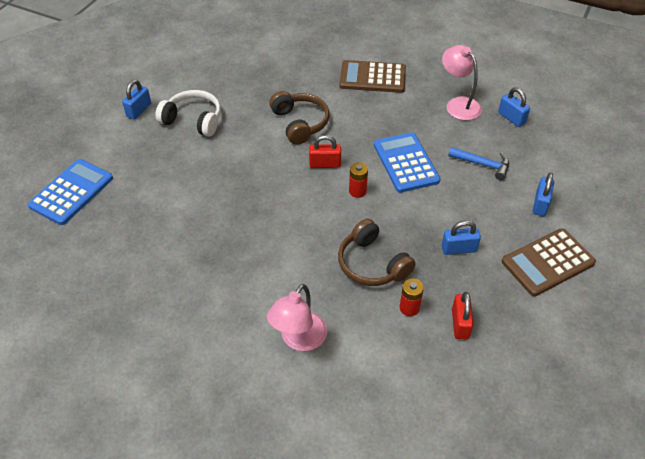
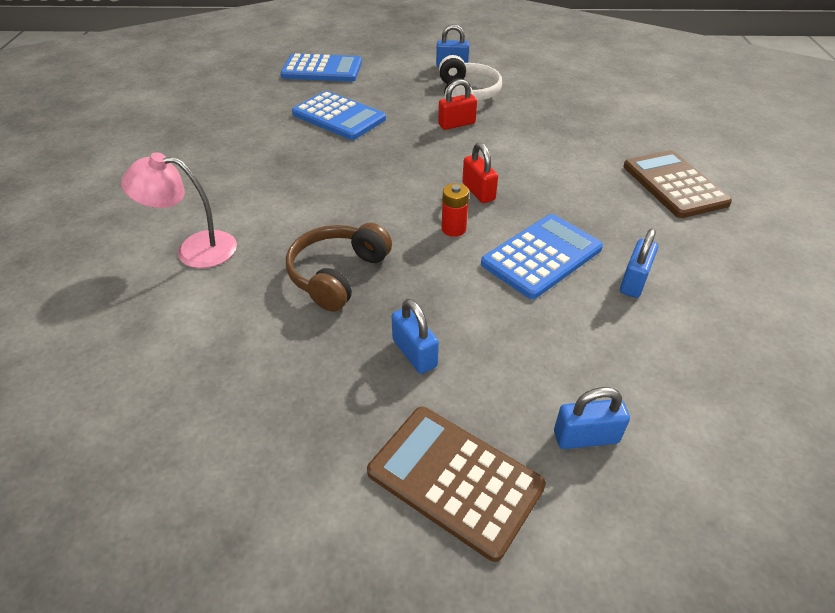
camera: 65 degrees right, 5 degrees down
brown headphones [269,91,329,145] -> none
red battery [400,278,424,316] -> none
pink lamp [442,45,482,120] -> none
blue hammer [448,147,509,180] -> none
red padlock [452,292,474,339] -> red padlock moved to [438,79,477,130]
blue padlock [498,87,530,127] -> blue padlock moved to [620,229,658,298]
none -> blue calculator [292,91,386,140]

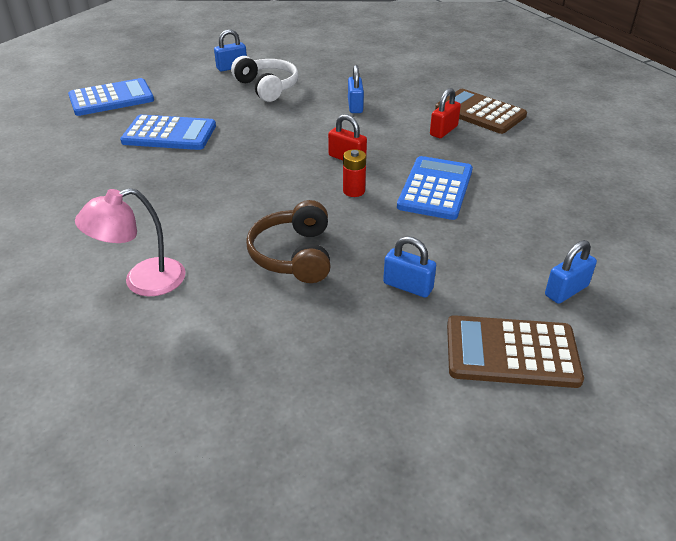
camera: 30 degrees left, 5 degrees down
red padlock [438,79,477,130] -> red padlock moved to [430,88,461,138]
blue padlock [620,229,658,298] -> blue padlock moved to [348,65,364,113]

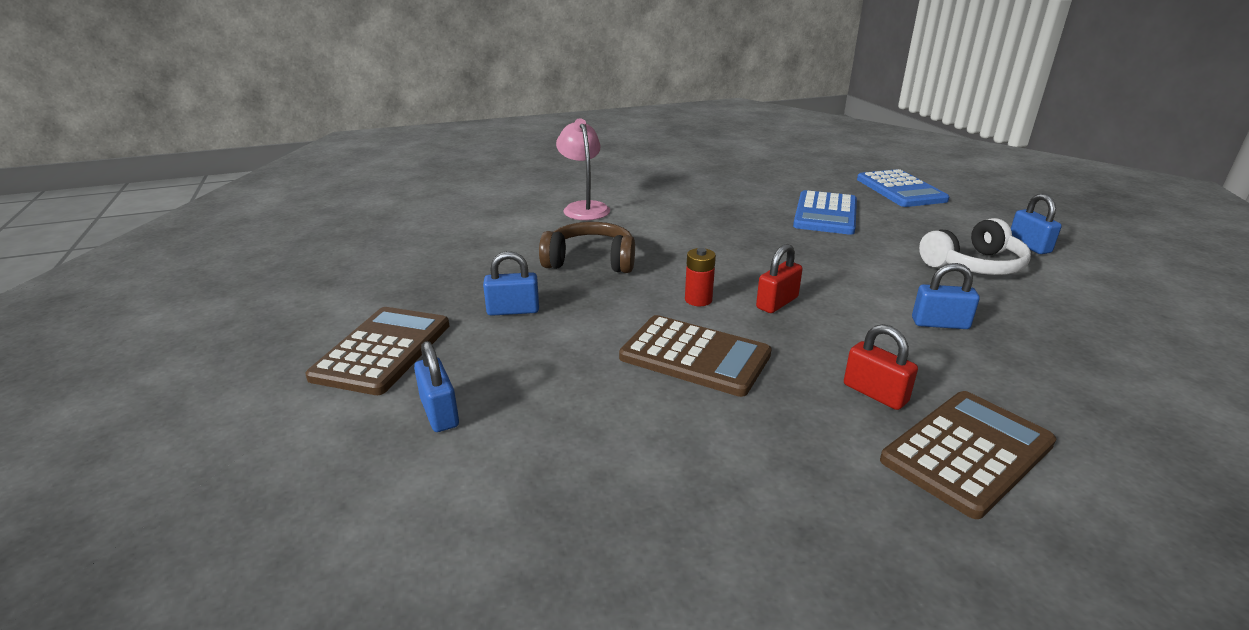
camera: 100 degrees right, 10 degrees down
blue padlock [383,236,436,298] -> blue padlock turned 45 degrees clockwise [483,251,539,316]
blue calculator [397,156,473,220] -> brown calculator [619,315,772,397]

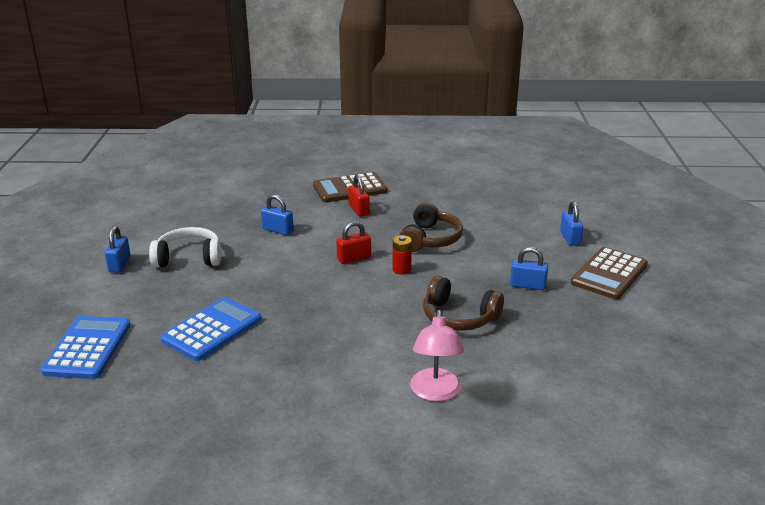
camera: 160 degrees left, 0 degrees up
brown calculator [619,315,772,397] -> brown headphones [399,202,463,252]

